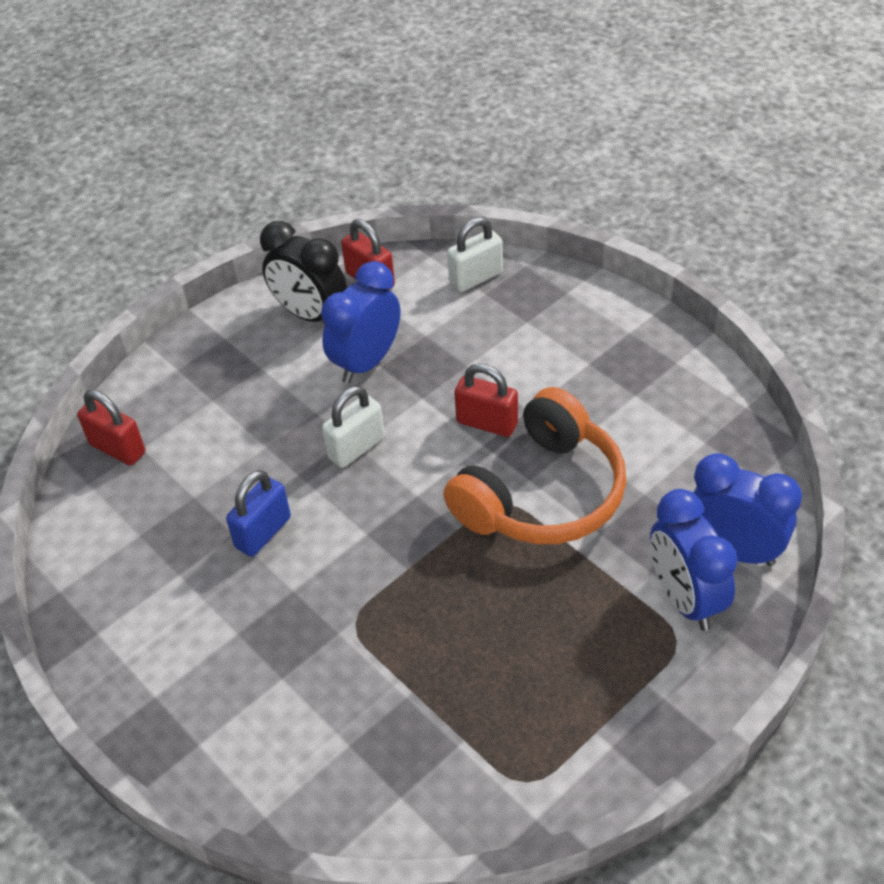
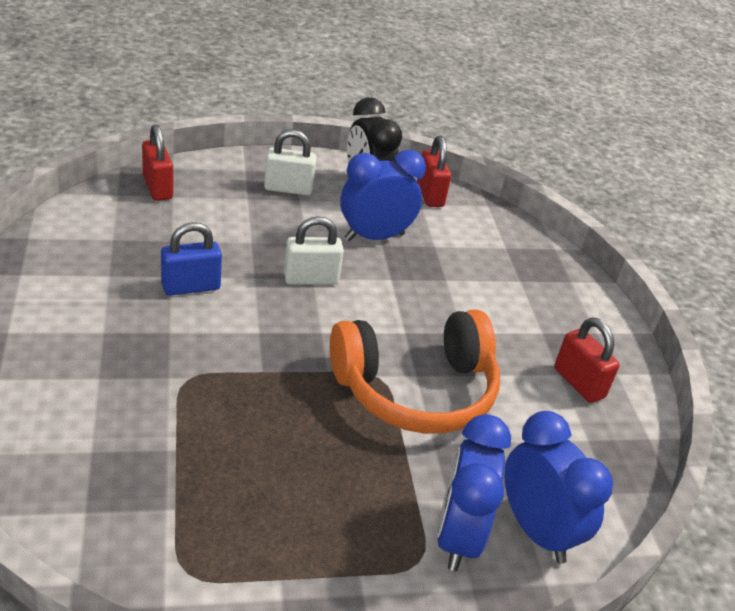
camera: 25 degrees right, 10 degrees down
white padlock [447,217,503,292] -> white padlock moved to [264,129,317,196]
red padlock [454,363,518,437] -> red padlock moved to [554,318,620,403]

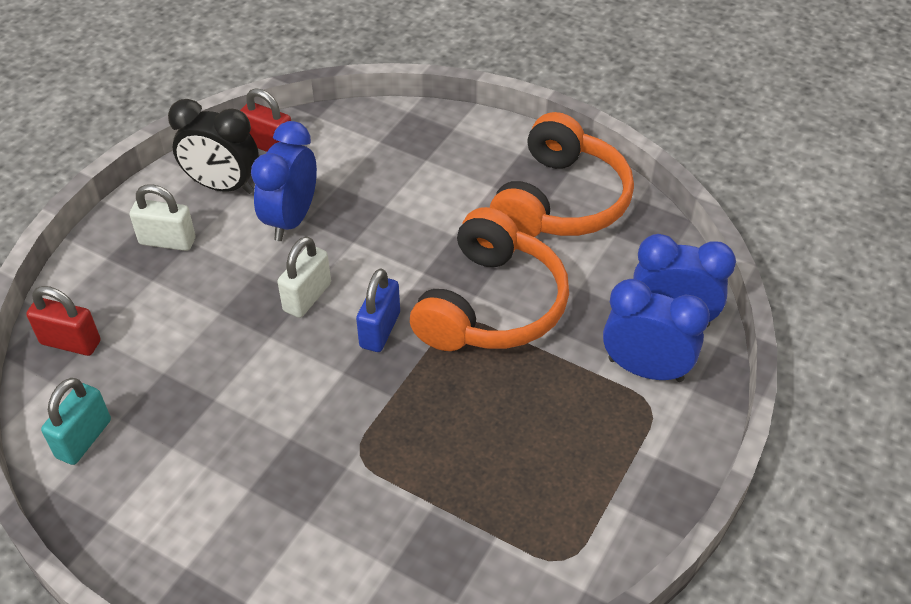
camera: 45 degrees left, 10 degrees up
blue padlock [161,222,222,296] -> blue padlock moved to [356,268,400,352]
white padlock [264,129,317,196] -> white padlock turned 60 degrees clockwise [130,184,196,251]
blue clock [437,414,511,571] -> blue clock turned 150 degrees clockwise [603,279,710,382]
red padlock [554,318,620,403] -> orange headphones [490,112,634,237]
none -> turquoise padlock [41,378,111,465]

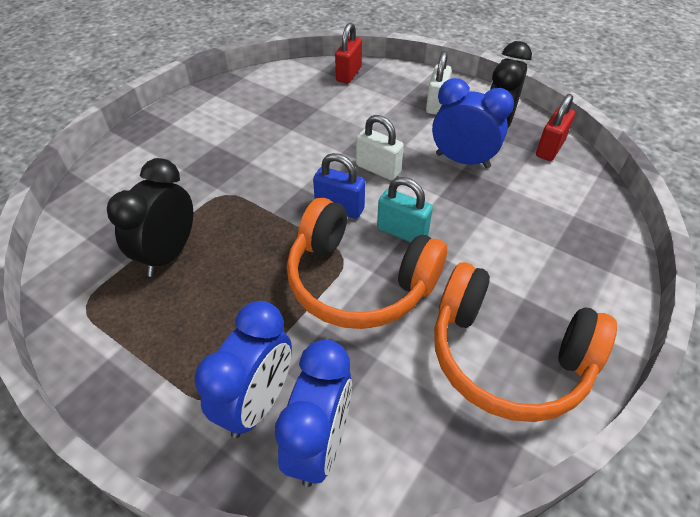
camera: 95 degrees right, 0 degrees up
turquoise padlock [41,378,111,465] -> turquoise padlock moved to [377,177,433,242]
none -> black clock [107,158,193,277]

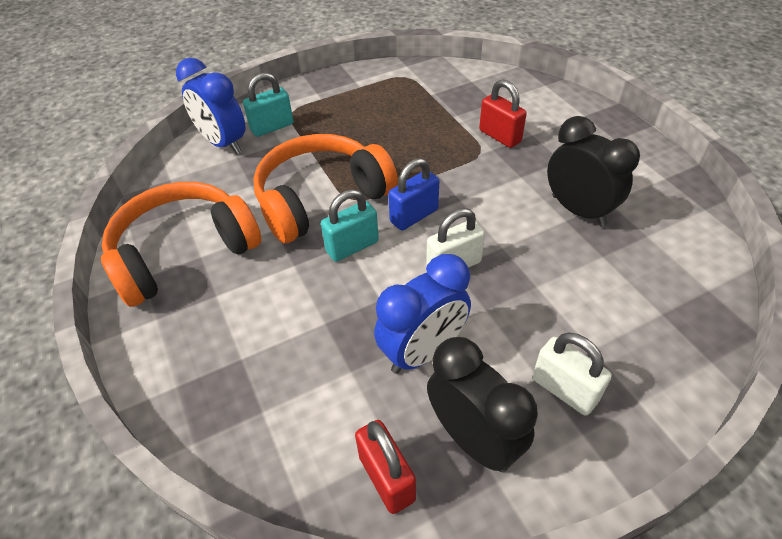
camera: 120 degrees right, 0 degrees up
black clock [107,158,193,277] -> black clock moved to [547,116,640,227]
blue clock [195,301,292,438] -> turquoise padlock [243,72,293,137]
red padlock [335,23,362,84] -> red padlock moved to [479,79,527,148]

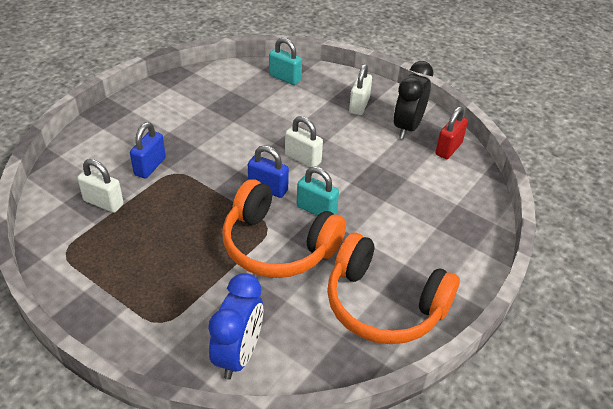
camera: 120 degrees left, 5 degrees down
turquoise padlock [243,72,293,137] -> turquoise padlock moved to [269,38,302,85]
blue clock [374,254,471,374] -> none
red padlock [479,79,527,148] -> blue padlock [130,122,166,179]
black clock [547,116,640,227] -> none
none -> white padlock [77,159,124,213]

